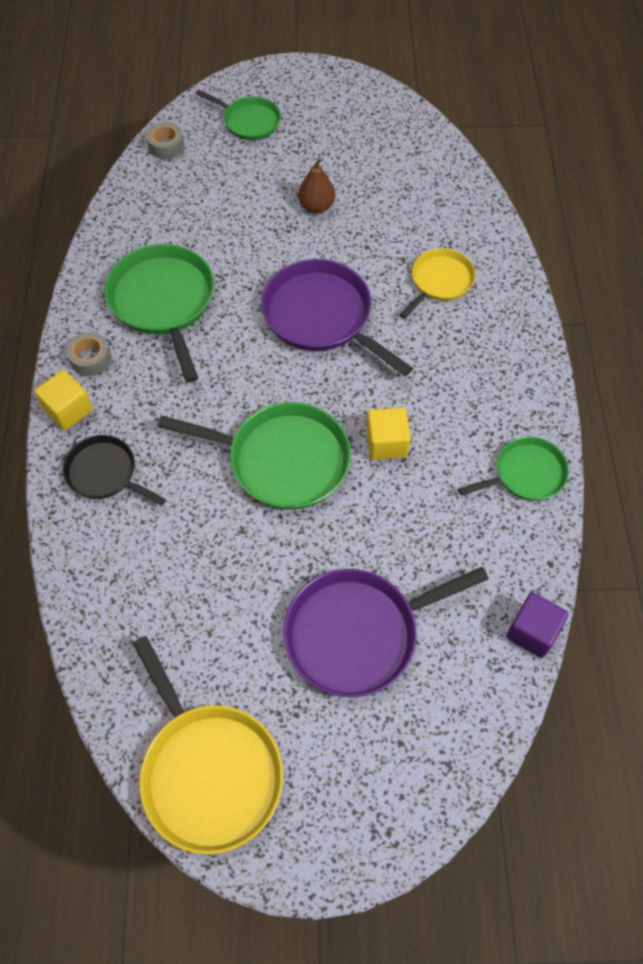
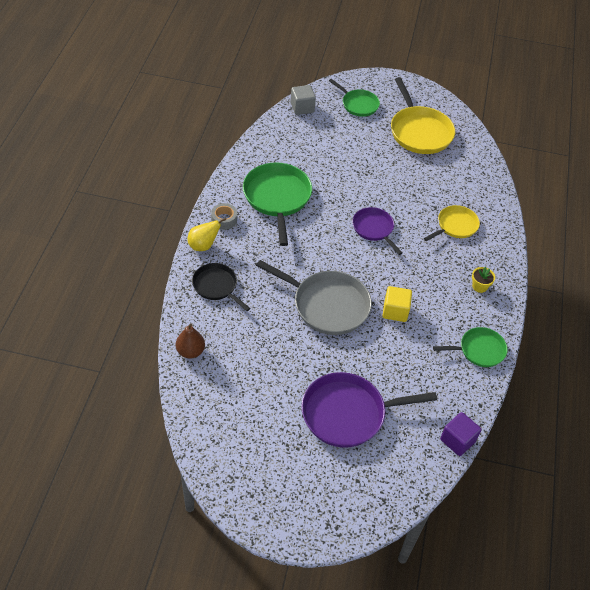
camera: 10 degrees right, 10 degrees down
yellow cube [35,370,93,430] -> yellow pear [188,218,226,251]
yellow pan [133,636,283,854] -> yellow pan moved to [391,77,455,154]
grey tape [146,122,184,159] -> grey cube [290,85,316,115]
green pan [157,402,351,510] -> grey pan [256,260,372,335]
purple pan [261,259,413,376] -> purple pan [352,207,402,255], size x0.59
brown pear [298,158,335,214] -> brown pear moved to [176,323,205,359]
none -> yellow flower pot [472,267,495,293]

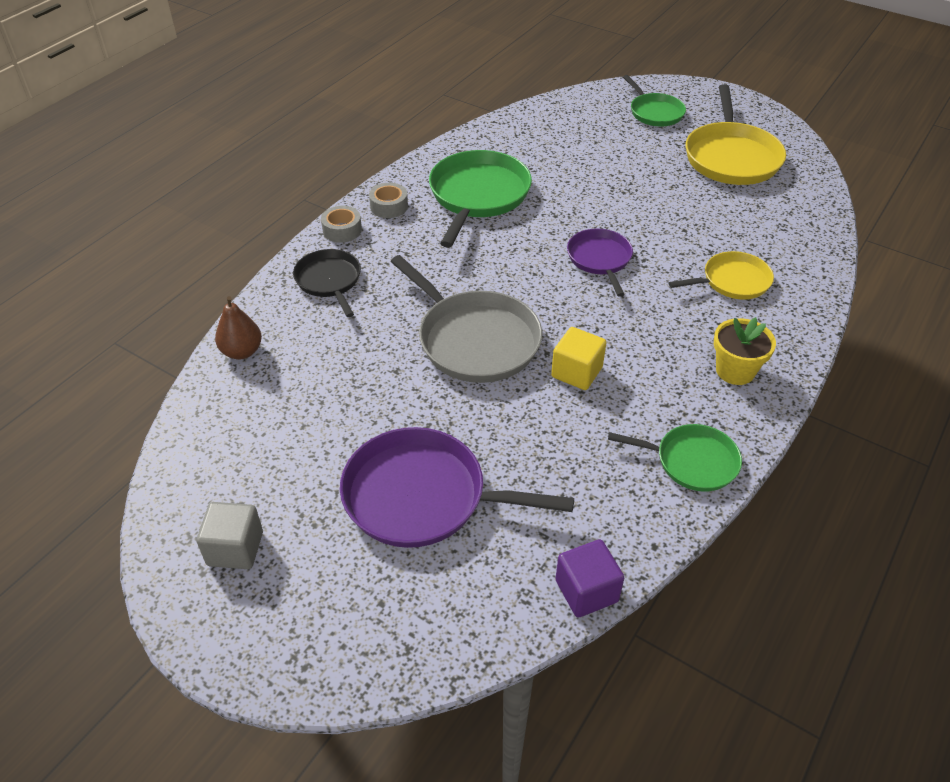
camera: 25 degrees right, 5 degrees down
yellow pear [188,218,226,251] -> grey tape [321,206,362,243]
grey cube [290,85,316,115] -> grey cube moved to [197,502,263,569]
yellow flower pot [472,267,495,293] -> yellow flower pot [714,317,776,385], size x1.52

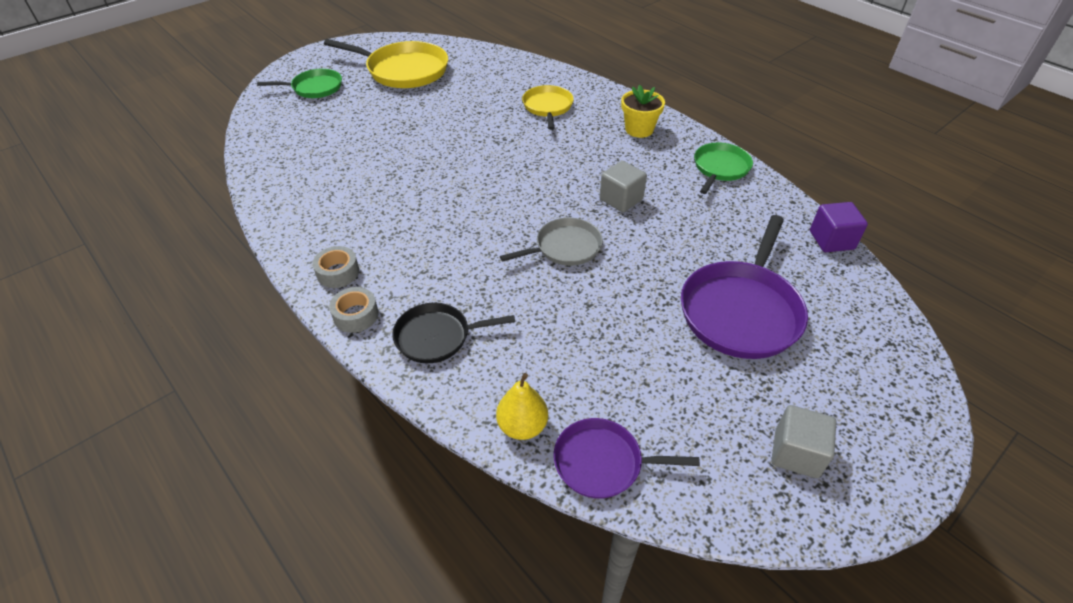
camera: 75 degrees left, 0 degrees up
brown pear [215,296,262,360] -> yellow pear [496,373,548,440]
grey pan [390,255,542,383] -> grey pan [500,218,603,266], size x0.59
green pan [429,150,532,248] -> none
yellow cube [551,327,606,390] -> grey cube [599,161,647,213]
purple pan [567,229,633,297] -> purple pan moved to [554,418,700,499]

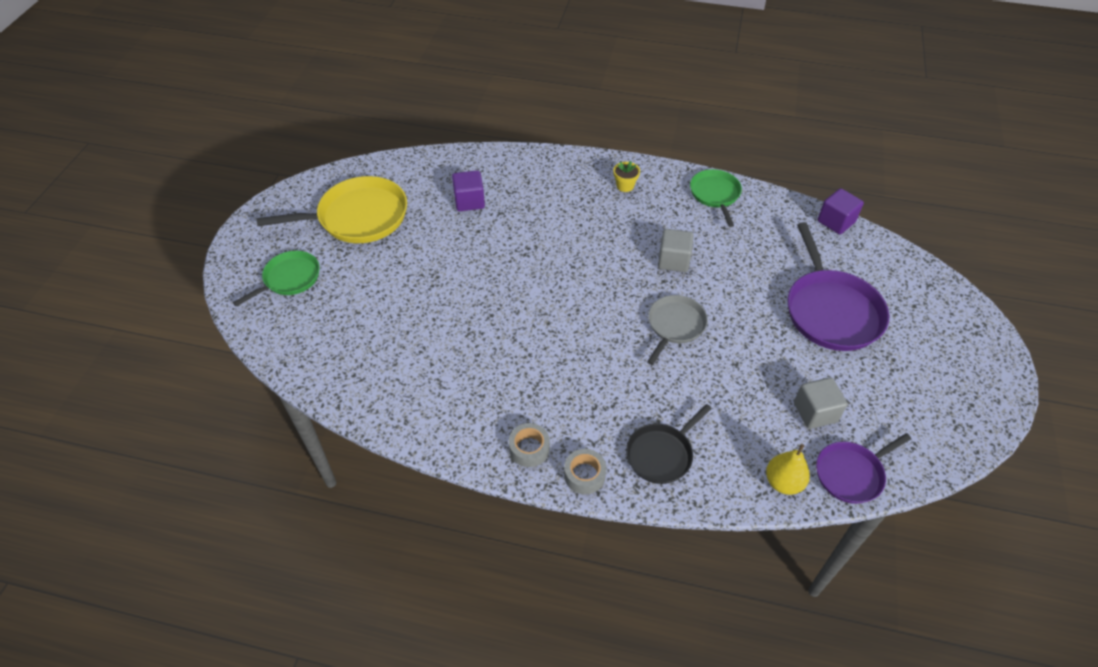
camera: 35 degrees left, 5 degrees up
yellow pan [522,85,574,130] -> none
yellow flower pot [621,85,665,138] -> yellow flower pot [613,161,640,192], size x0.66
grey cube [771,405,836,478] -> grey cube moved to [794,377,848,429]
none -> purple cube [452,170,485,211]

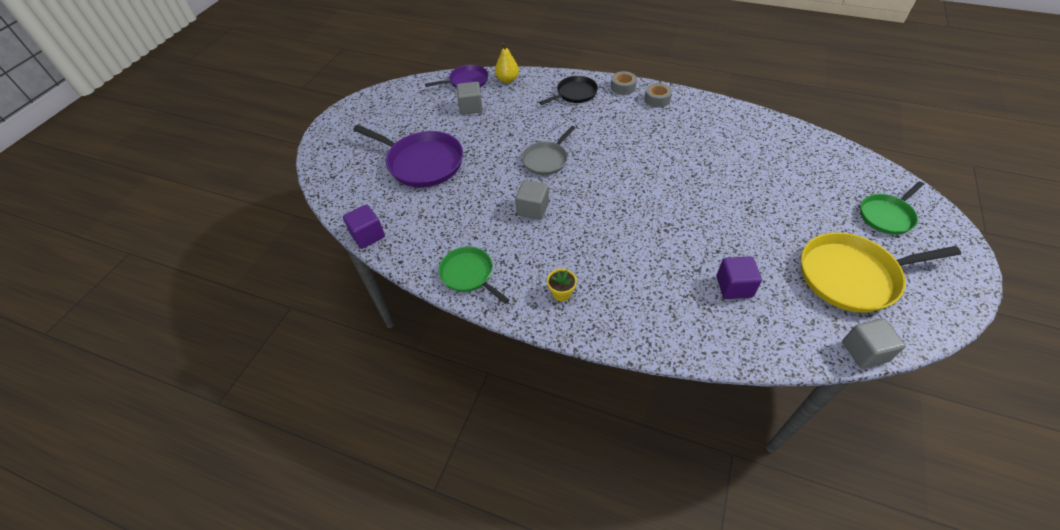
camera: 170 degrees left, 0 degrees up
green pan [690,169,742,227] -> green pan turned 135 degrees clockwise [438,247,509,304]
purple pan [787,222,889,351] -> purple pan turned 120 degrees clockwise [353,125,463,187]
none -> grey cube [842,318,906,369]

